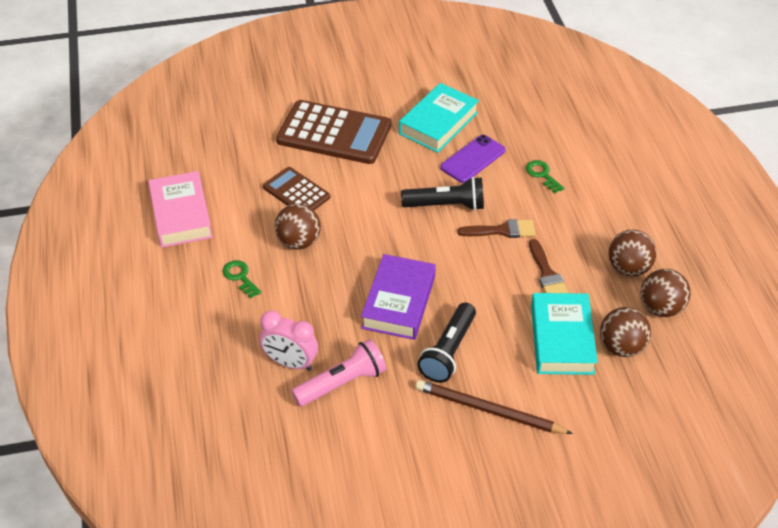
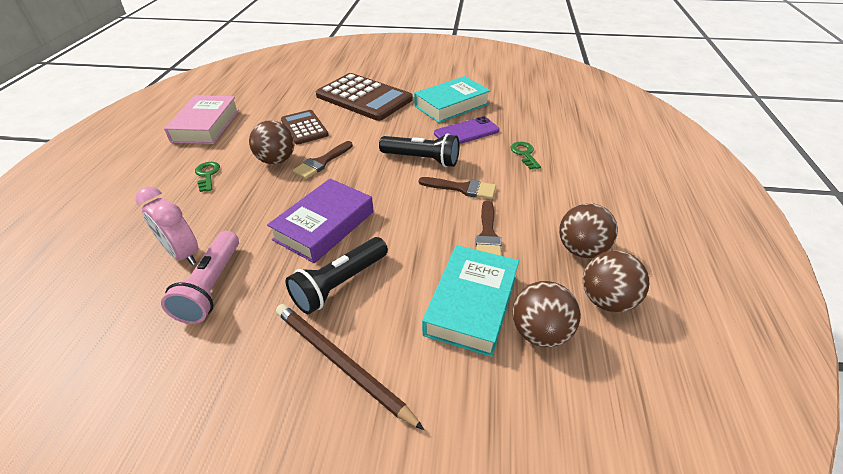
camera: 20 degrees right, 5 degrees down
pink flashlight [291,339,386,407] -> pink flashlight turned 105 degrees clockwise [161,231,239,324]
none -> brown brush [292,141,353,179]

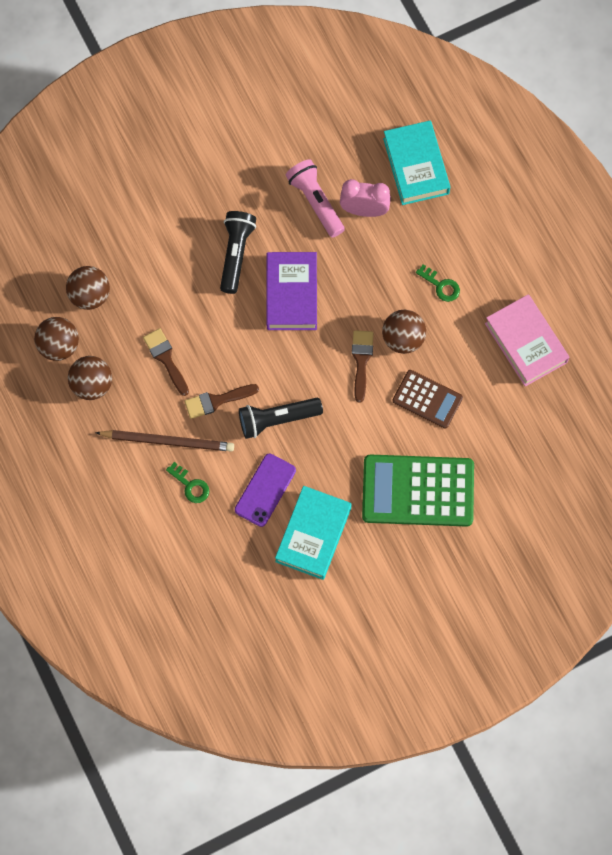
camera: 145 degrees right, 30 degrees up
brown pencil [276,304,424,430] -> brown pencil moved to [95,430,234,452]
brown calculator [316,73,413,121] -> green calculator [362,455,474,527]
turquoise book [422,245,519,357] -> turquoise book moved to [383,121,450,205]

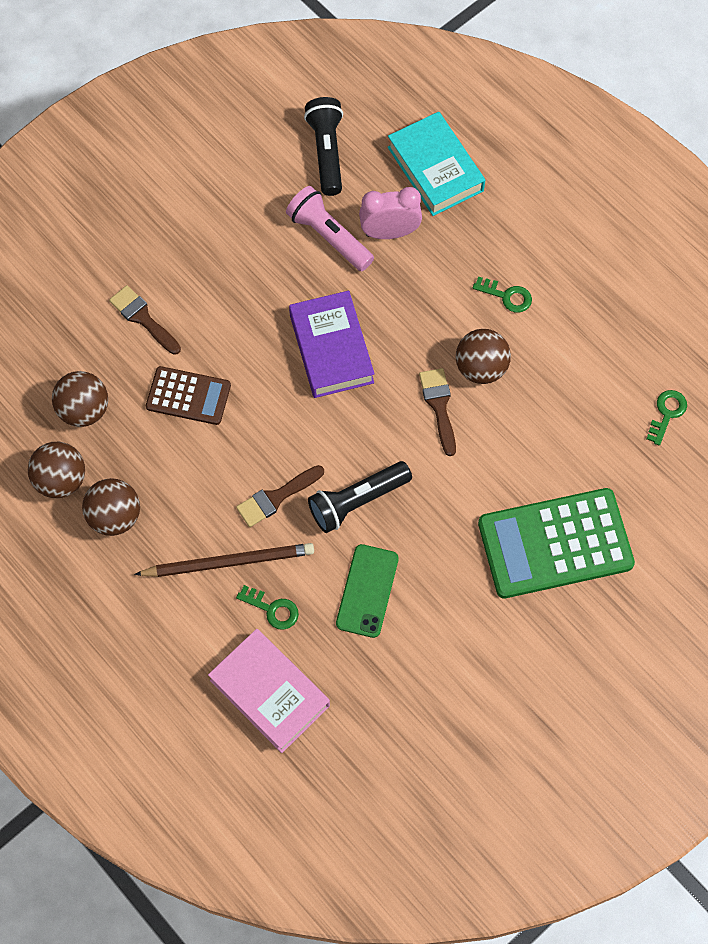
camera: 15 degrees left, 5 degrees down
brown brush [143,328,189,396] -> brown brush moved to [109,285,181,355]
black flashlight [220,211,256,294] -> black flashlight moved to [304,97,343,196]
purple phone [235,454,296,527] -> green phone [336,544,399,638]
turquoise book [275,486,352,580] -> none
brown calculator [392,370,463,429] -> brown calculator moved to [146,366,231,425]
pink book [485,294,570,386] -> pink book moved to [208,629,330,753]
none -> green key [647,390,687,446]

